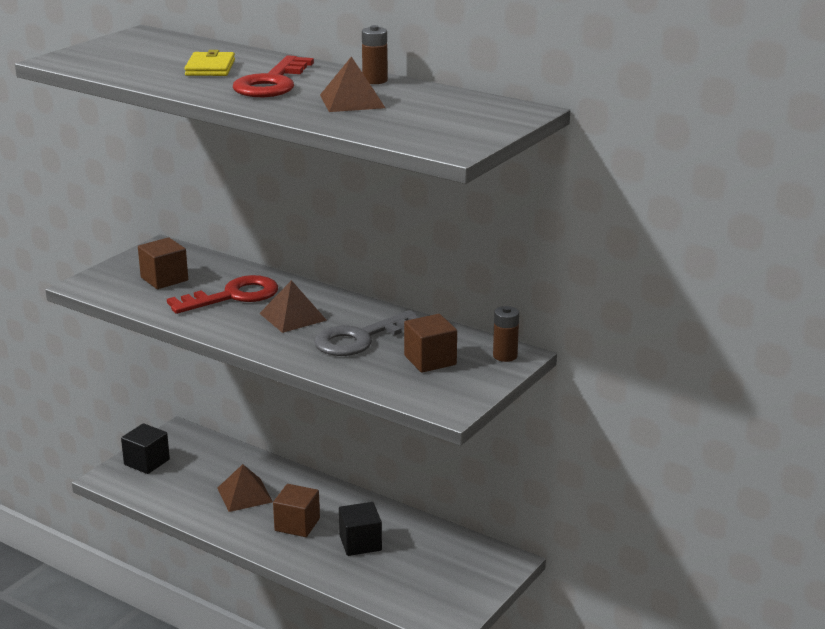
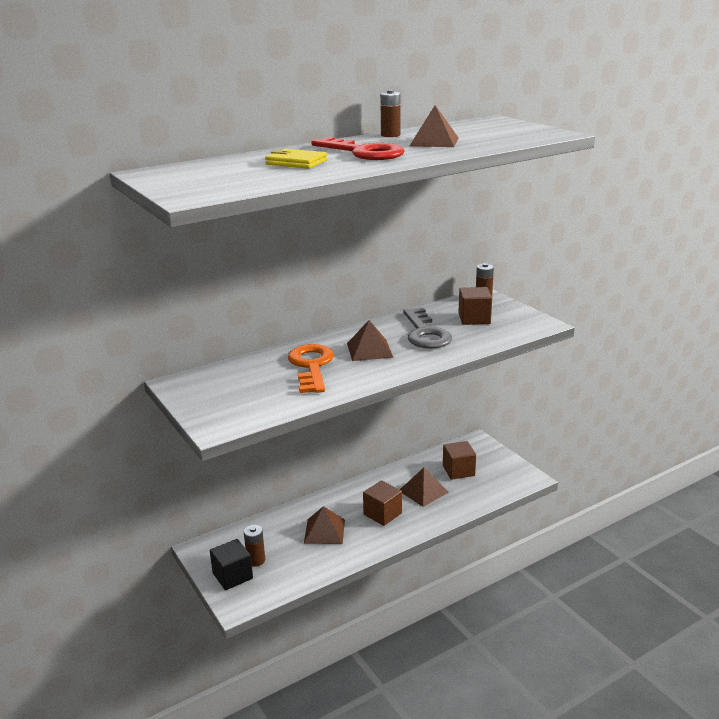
camera: 65 degrees left, 0 degrees up
brown cube [138,237,188,289] -> brown cube moved to [443,441,476,480]
red key [167,275,278,314] -> orange key [288,344,334,393]
black cube [339,502,382,556] -> brown pyramid [400,468,449,507]
none -> brown battery [244,525,265,567]

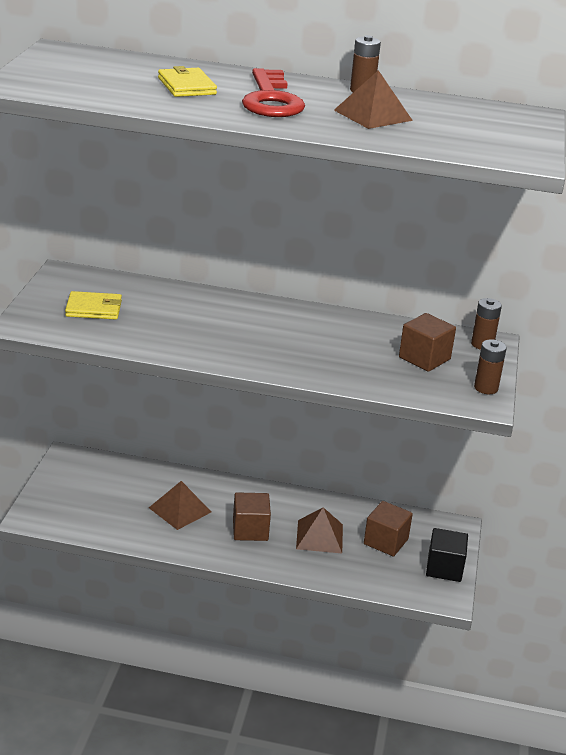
camera: 40 degrees right, 5 degrees up
black cube [210,539,253,590] -> black cube moved to [426,528,468,582]
brown battery [244,525,265,567] -> brown battery moved to [474,339,507,394]
orange key [288,344,334,393] -> none
brown pyramid [347,320,394,361] -> none
grey key [403,308,452,349] -> none
none -> yellow wallet [65,291,122,320]

